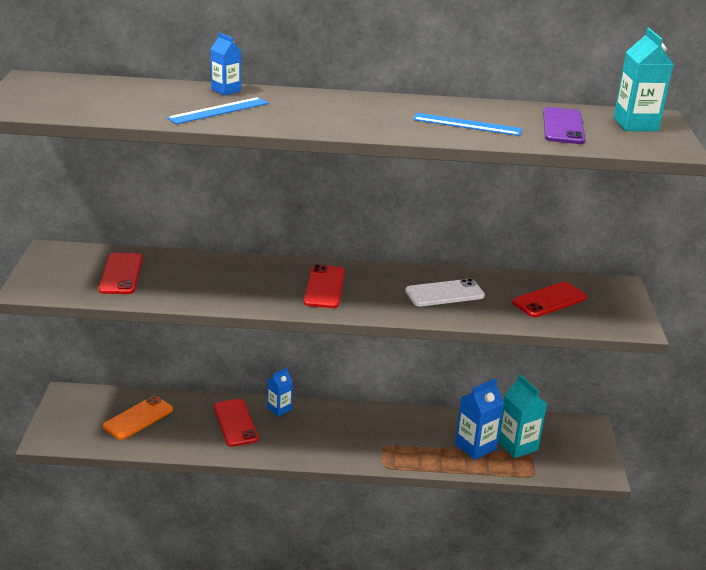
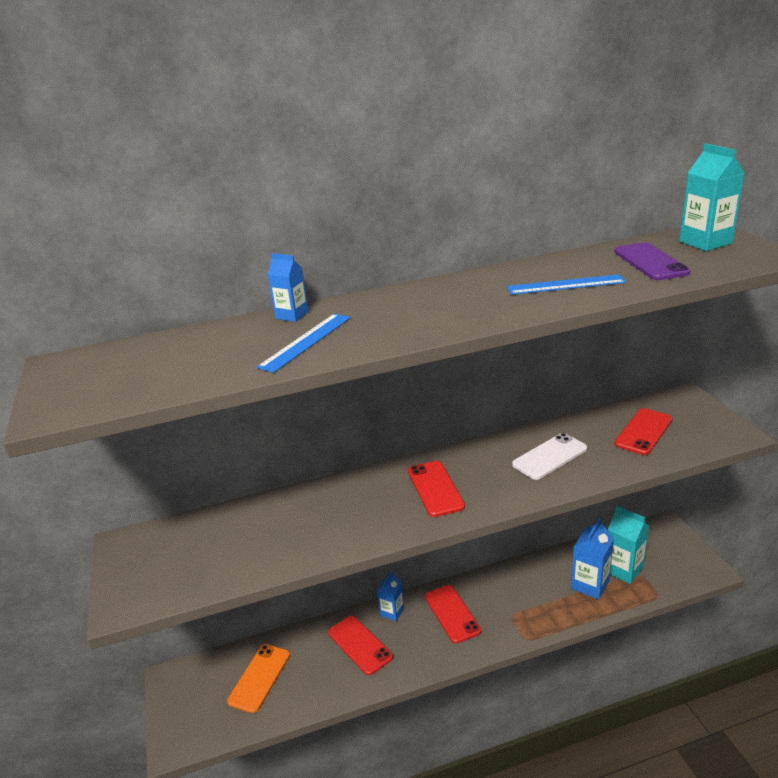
camera: 15 degrees left, 0 degrees up
red phone [99,253,143,294] -> red phone moved to [425,585,481,644]

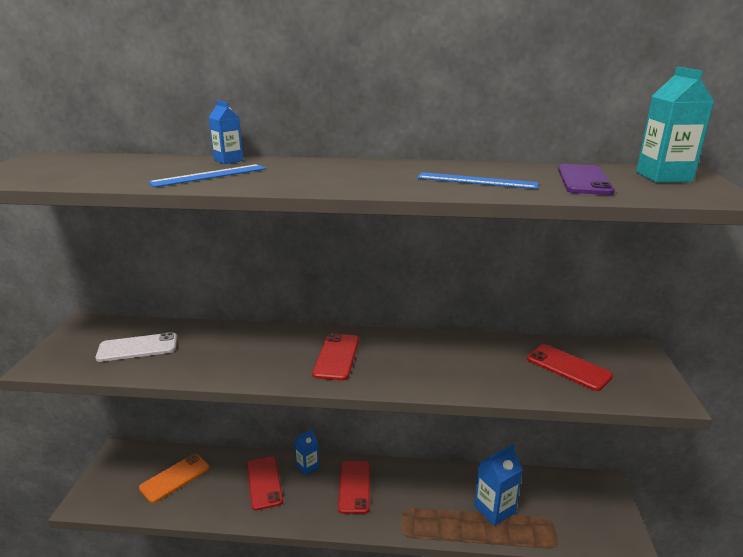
camera: 20 degrees right, 5 degrees down
white phone [512,433,587,480] -> white phone moved to [95,332,177,362]
turquoise carton [608,506,649,584] -> none
red phone [615,408,672,455] -> red phone turned 75 degrees clockwise [527,344,613,391]

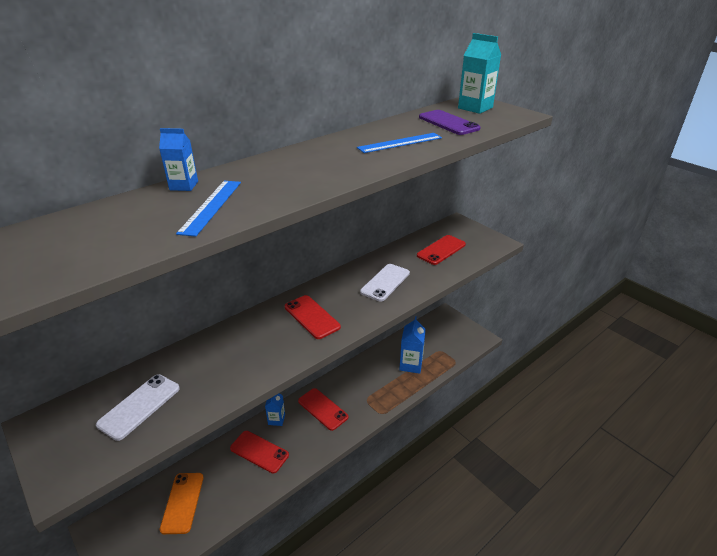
camera: 45 degrees left, 10 degrees up
red phone [527,344,613,391] -> red phone turned 45 degrees counterclockwise [417,235,466,265]
none -> white phone [360,264,410,302]

